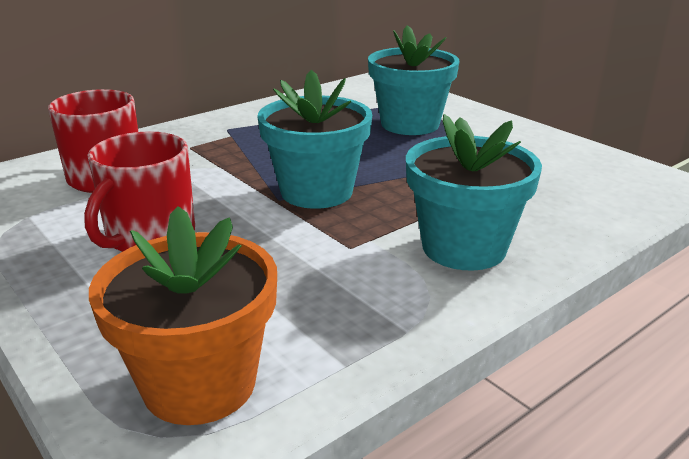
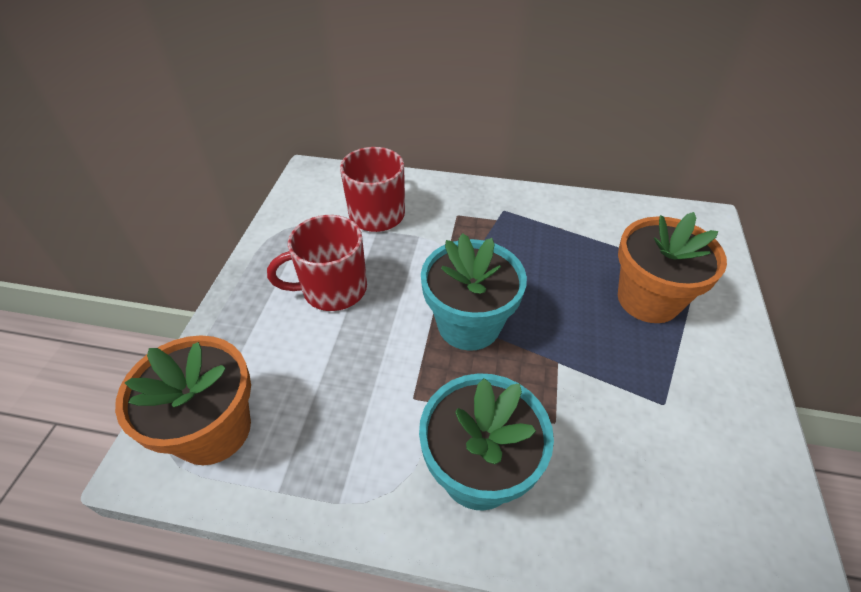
camera: 50 degrees right, 20 degrees up
turquoise flower pot [368,25,459,135] -> orange flower pot [618,212,727,323]

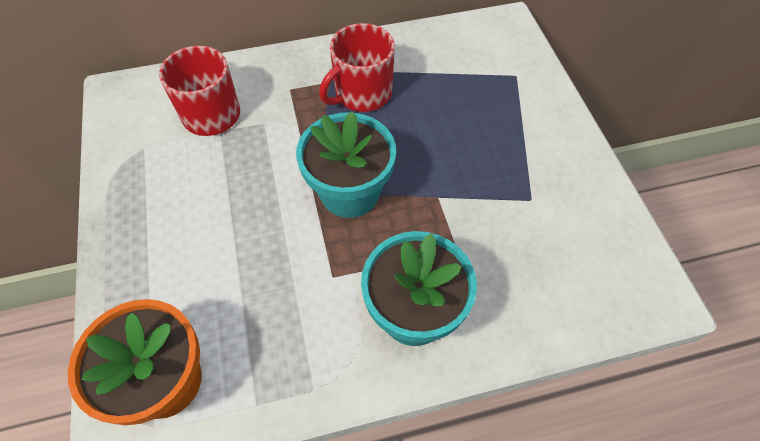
camera: 25 degrees left, 10 degrees up
red mug [267,215,367,311] -> red mug moved to [319,23,395,112]
orange flower pot [618,212,727,323] -> none

